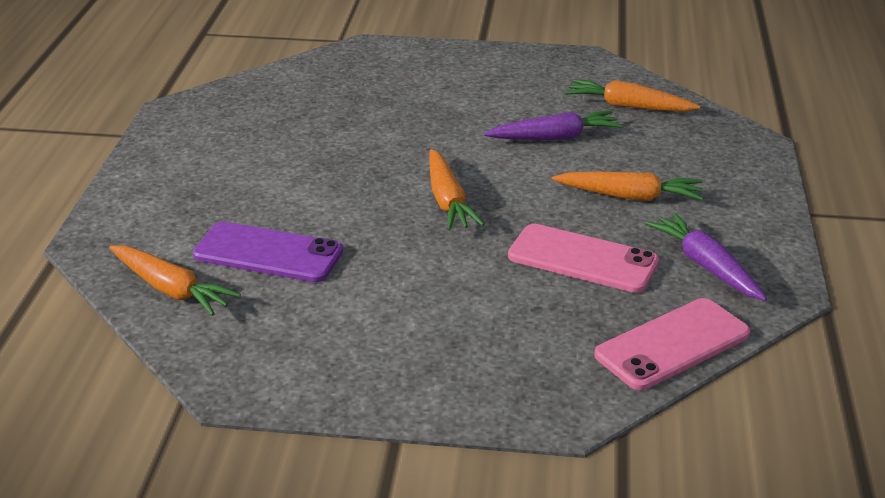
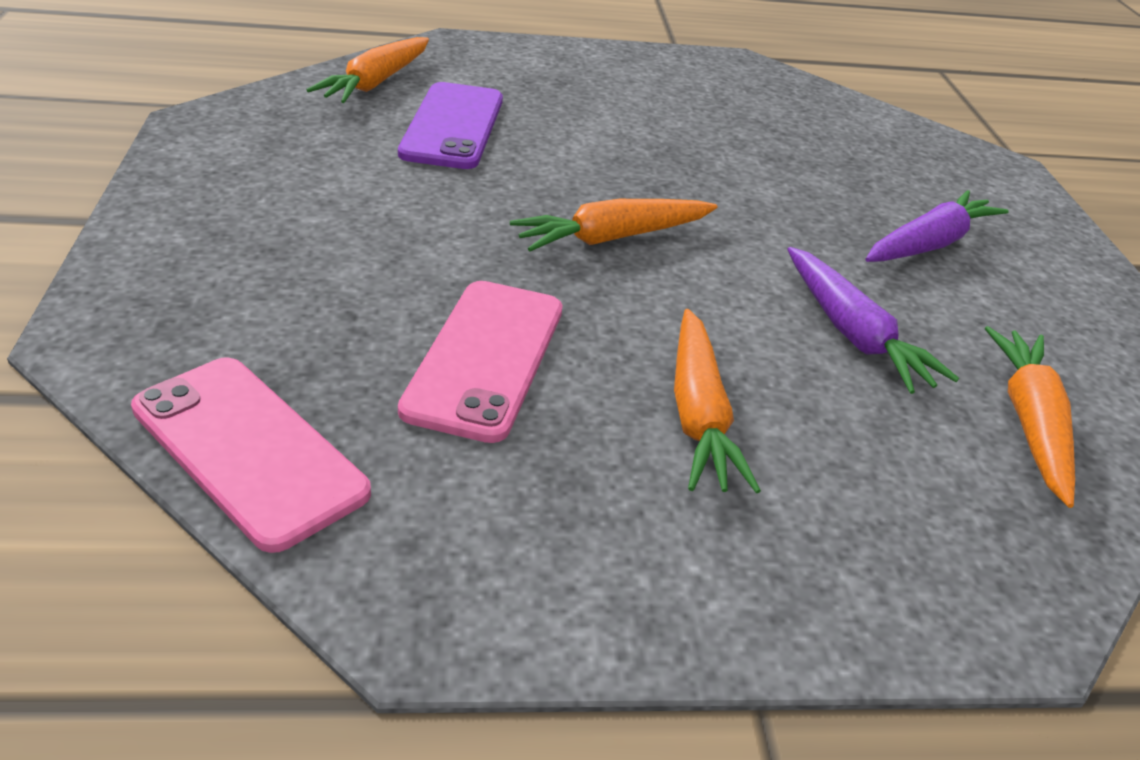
camera: 75 degrees right, 5 degrees up
purple carrot [645,212,767,301] -> purple carrot moved to [866,190,1009,262]

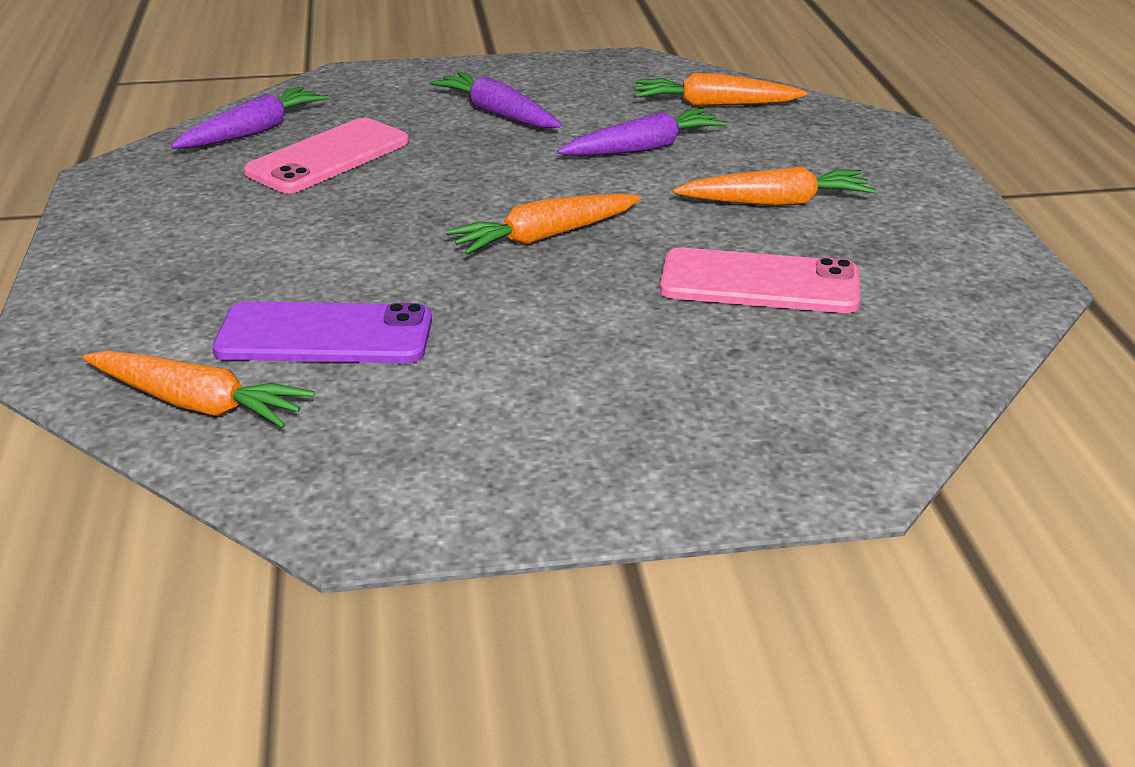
camera: 90 degrees left, 5 degrees down
pink phone [131,357,371,553] -> pink phone moved to [244,118,409,193]
orange carrot [510,199,718,251] -> orange carrot turned 90 degrees clockwise [446,194,641,255]
none -> purple carrot [171,86,329,148]

